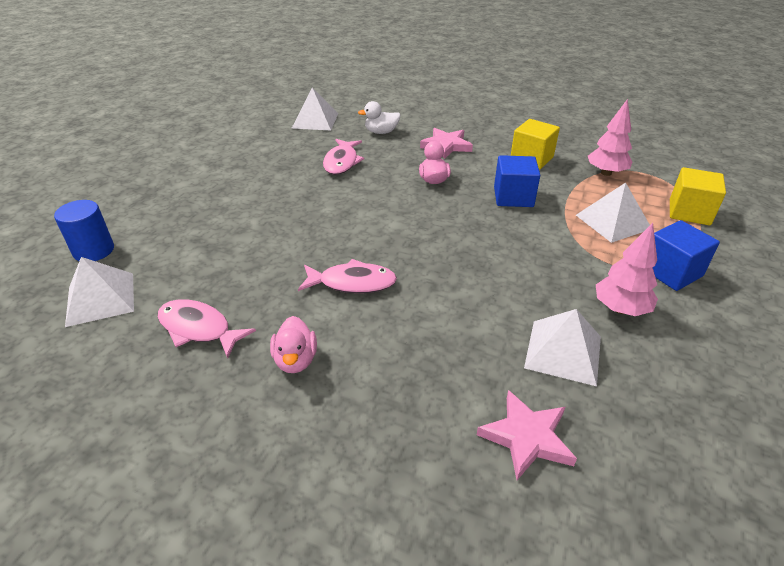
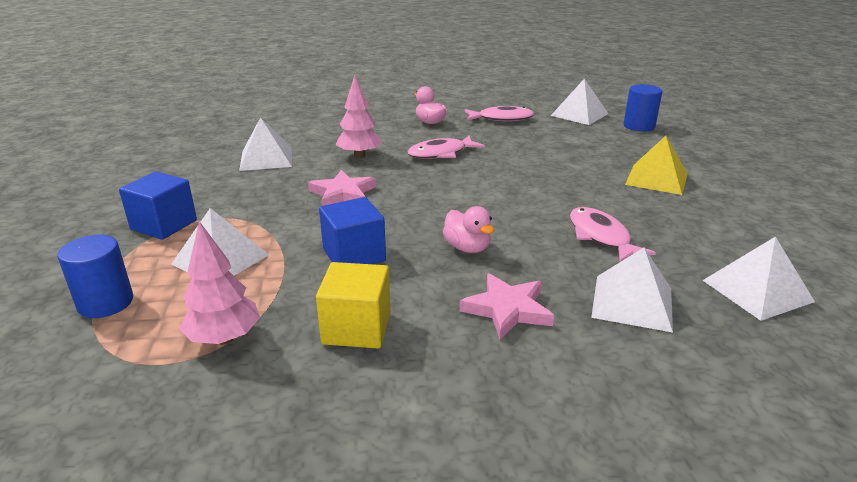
camera: 150 degrees right, 10 degrees down
white duck [358,101,400,134] -> white pyramid [591,248,673,332]
pink star [477,390,577,480] -> pink star moved to [308,170,376,206]
pink tree [596,223,658,316] -> pink tree moved to [336,75,382,158]
yellow cube [670,167,726,226] -> blue cylinder [58,235,133,318]
none -> yellow pyramid [625,136,688,195]

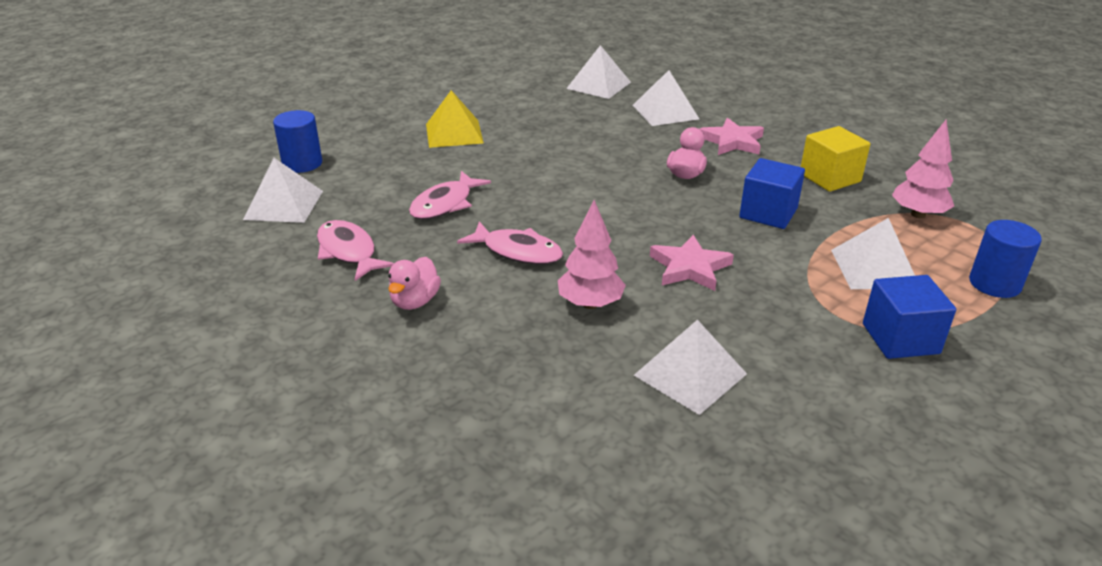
camera: 125 degrees left, 5 degrees up
pink fish [570,207,656,262] -> pink fish moved to [409,171,491,220]

